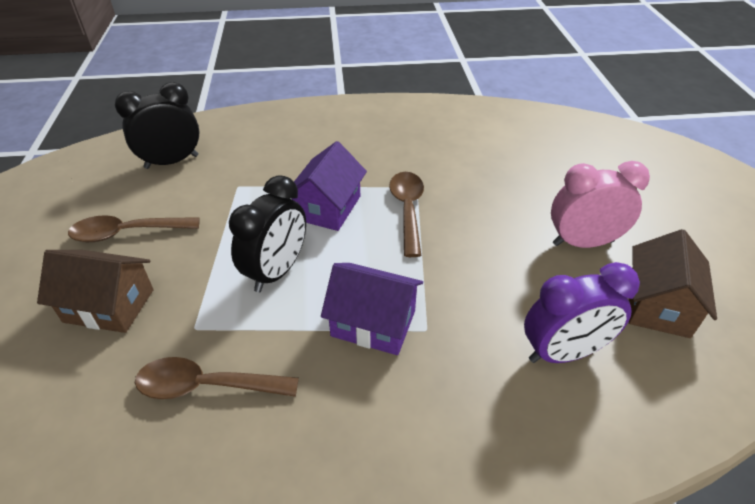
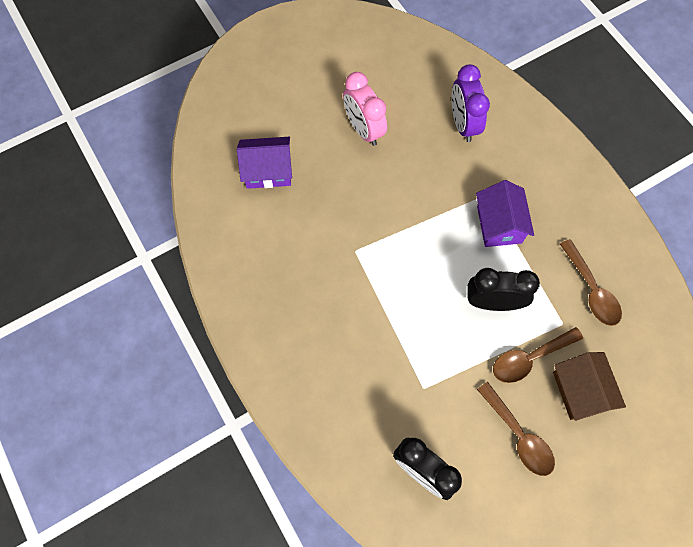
camera: 115 degrees left, 25 degrees up
purple house [292,141,367,231] -> purple house moved to [237,137,292,189]
brown spoon [389,172,424,257] -> brown spoon moved to [493,327,583,383]
purple clock [524,262,640,363] -> purple clock turned 150 degrees counterclockwise [452,64,490,142]
brown house [629,229,717,338] -> none

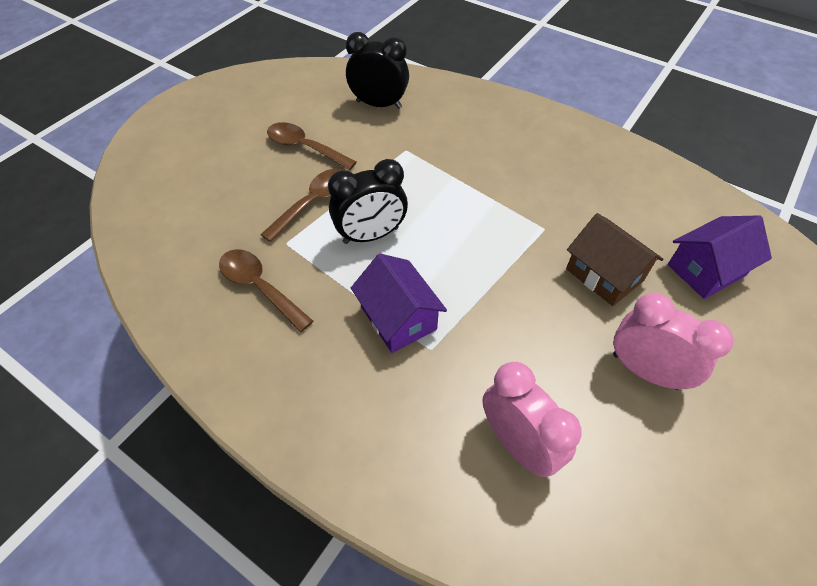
camera: 155 degrees right, 15 degrees down
purple clock [452,64,490,142] -> pink clock [482,362,582,477]
brown house [553,352,626,421] -> brown house moved to [566,213,663,306]

